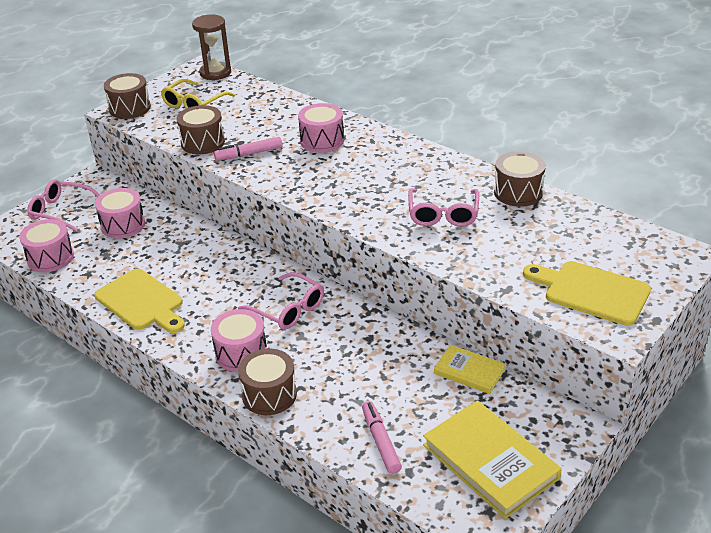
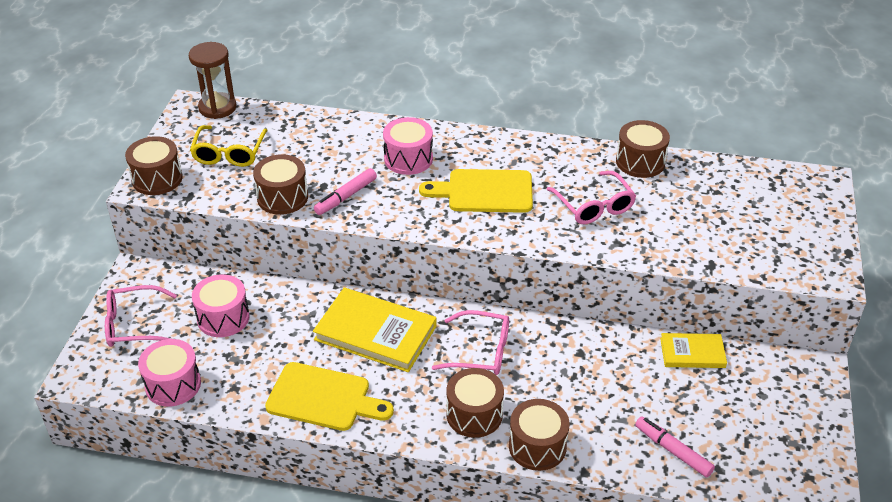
camera: 30 degrees left, 5 degrees up
pink drum [211,309,267,372] -> brown drum [446,368,504,438]
yellow book [423,401,562,519] -> yellow book moved to [313,287,437,372]
yellow cutting board [523,261,651,326] -> yellow cutting board moved to [419,169,533,213]

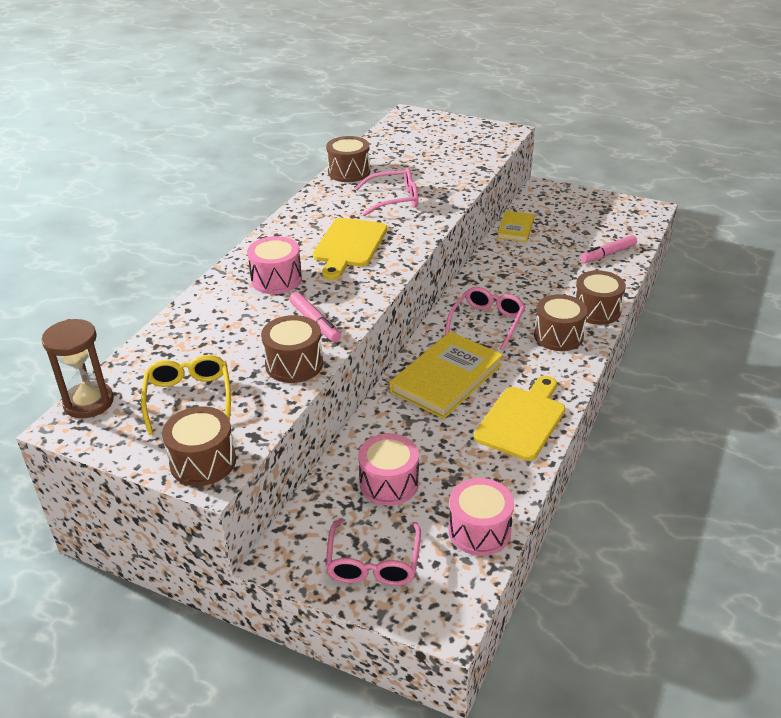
camera: 75 degrees left, 5 degrees down
yellow glasses [190,125,268,167] -> yellow glasses turned 120 degrees counterclockwise [141,355,231,434]

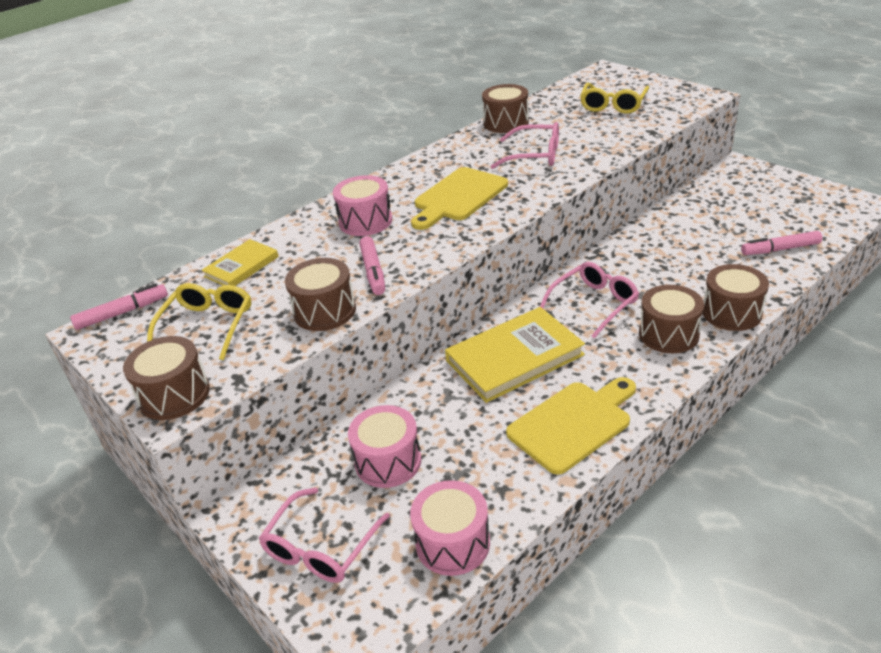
camera: 25 degrees right, 0 degrees up
brown hourglass [42,319,114,418] -> pink marker [70,283,168,330]
yellow book [497,211,535,242] -> yellow book moved to [202,239,279,286]
none -> yellow glasses [580,83,649,114]

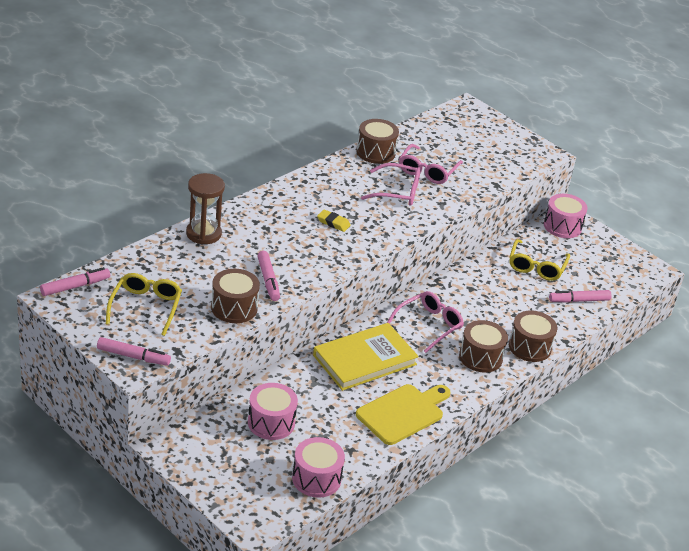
camera: 10 degrees left, 0 degrees up
brown drum [123,336,210,420] -> pink marker [97,337,171,366]
yellow book [202,239,279,286] -> none
pink glasses [259,487,390,583] -> pink glasses moved to [399,144,463,184]
pink drum [333,175,392,236] -> pink drum moved to [544,194,588,238]
yellow cutting board [411,167,508,230] -> yellow eraser [317,209,351,232]
yellow glasses [580,83,649,114] -> yellow glasses moved to [509,239,570,281]
none -> brown hourglass [186,173,225,245]

